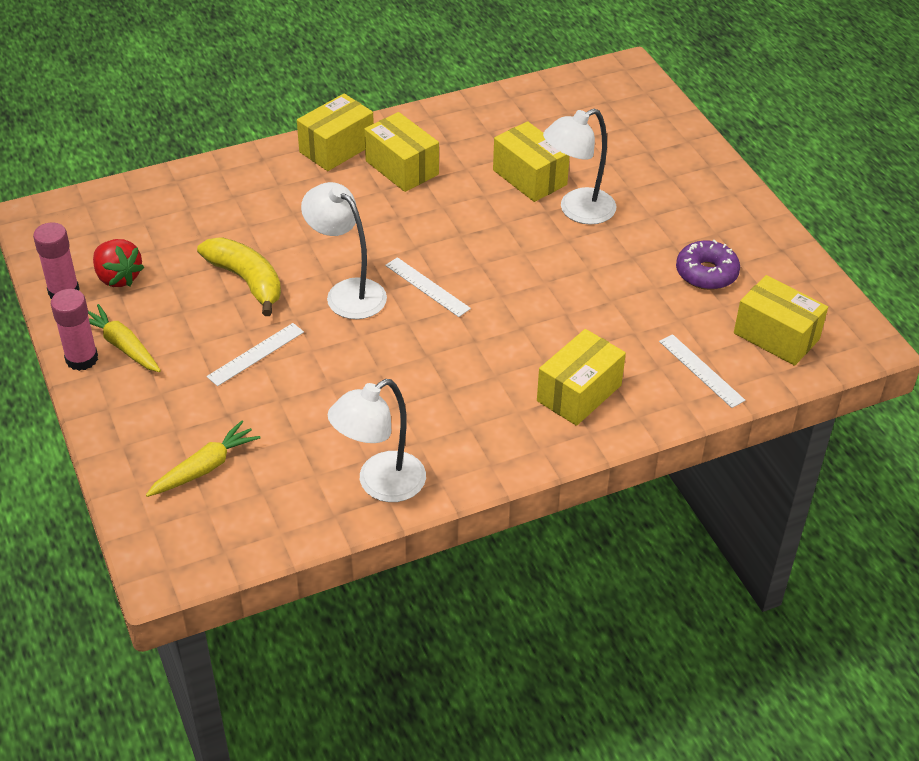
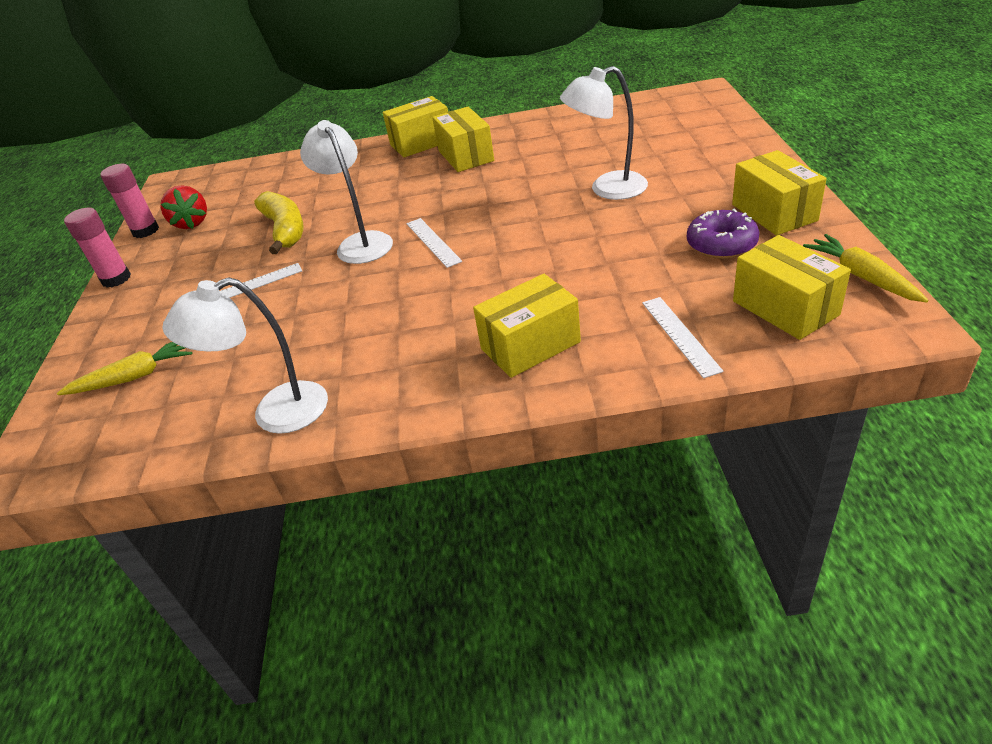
camera: 25 degrees right, 5 degrees down
yellow carrot [88,304,161,372] -> yellow carrot moved to [803,234,928,303]
yellow box [493,121,570,202] -> yellow box moved to [732,150,827,235]

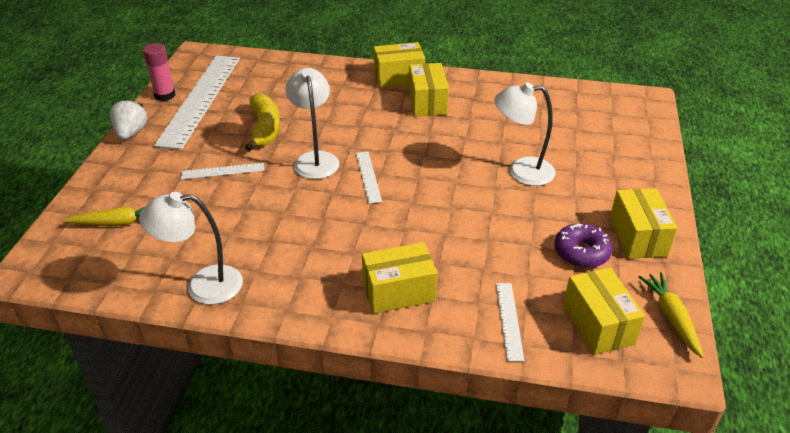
camera: 10 degrees right, 0 degrees up
pink glue stick [64,208,131,287] -> white strawberry [110,99,147,140]
red strawberry [160,185,207,229] -> white ruler [154,55,240,150]

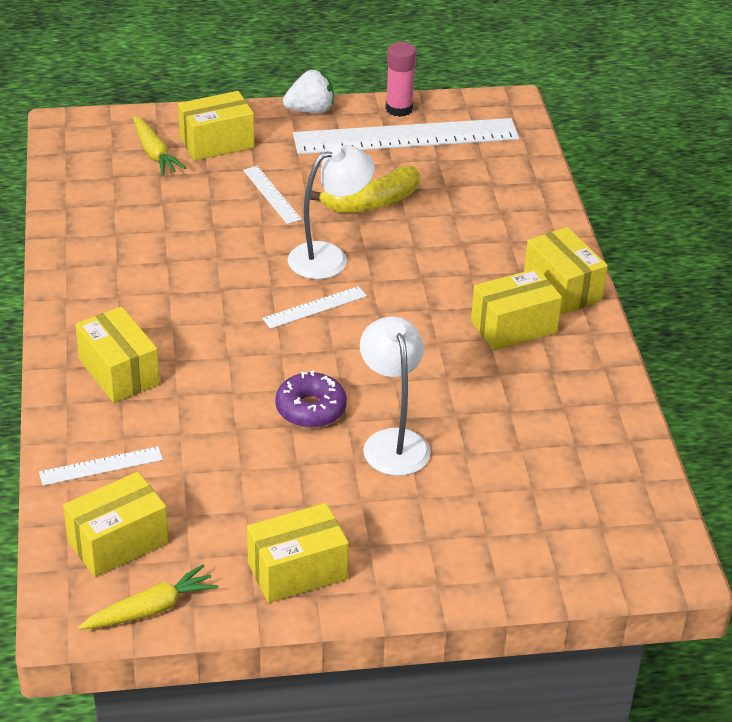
camera: 70 degrees right, 0 degrees up
white lamp [139,192,243,305] -> none
purple donut [555,223,613,268] -> purple donut moved to [275,370,347,428]
none -> yellow box [178,91,254,161]

